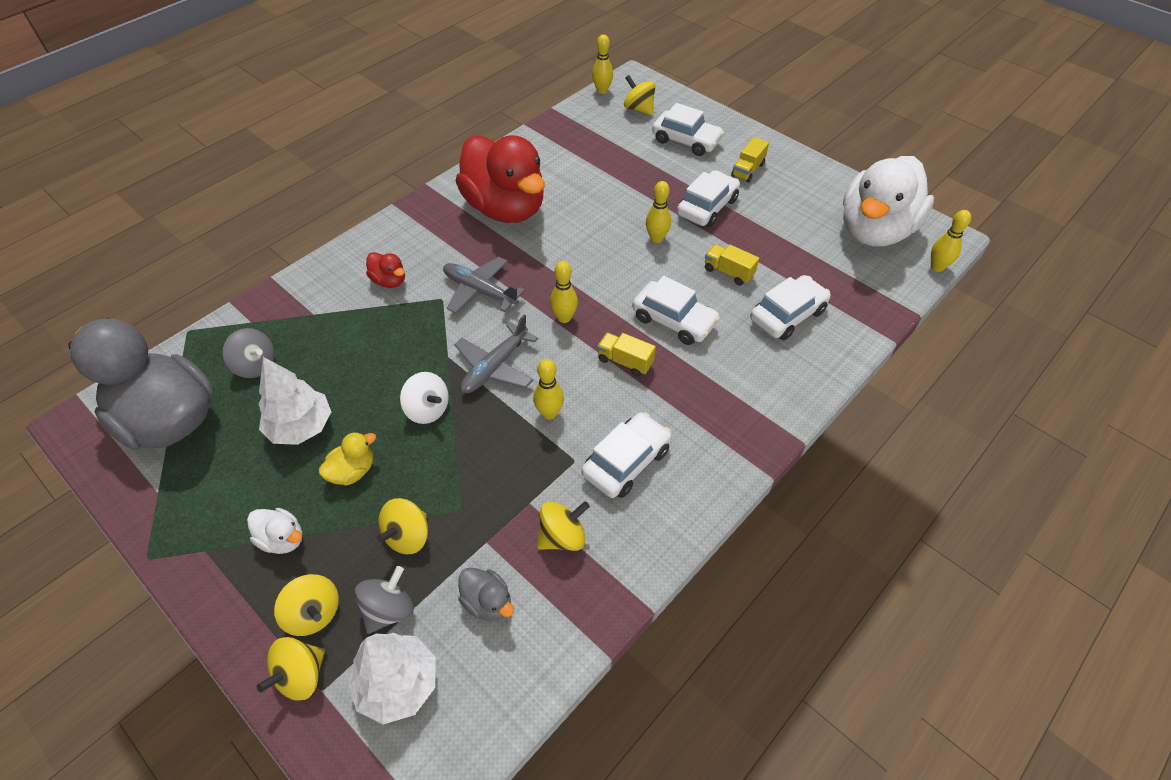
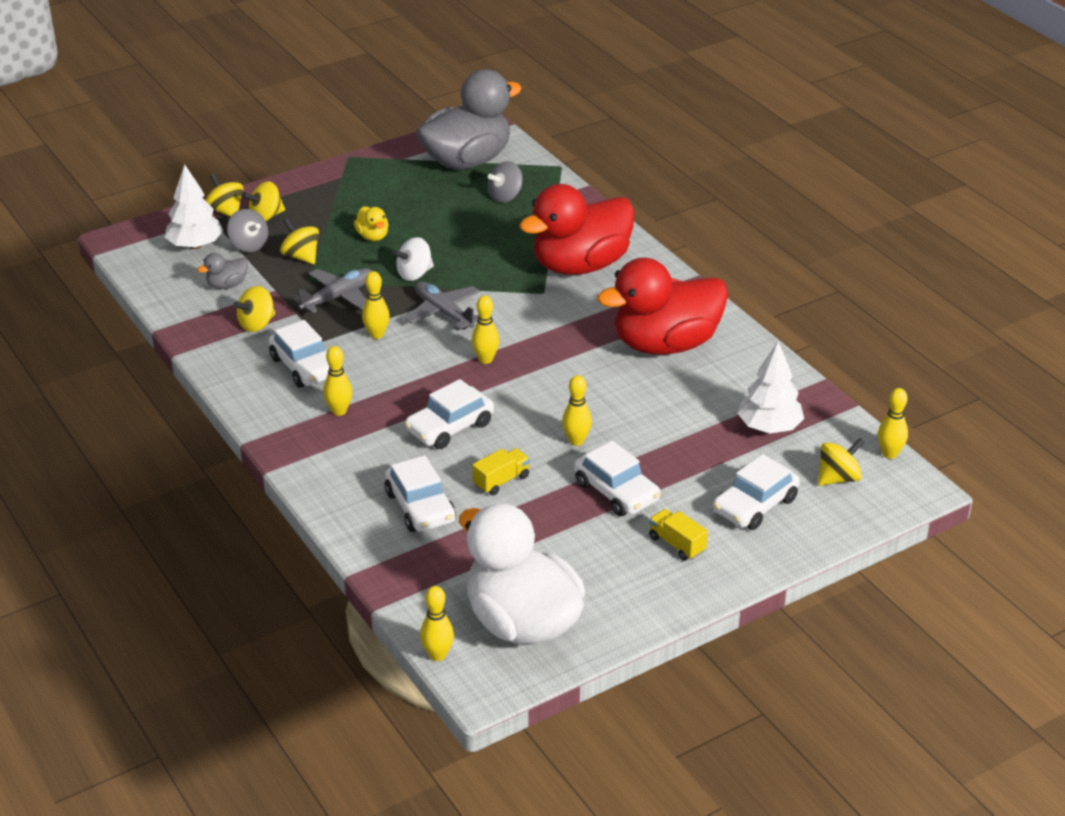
camera: 105 degrees right, 15 degrees down
white duck [247,508,302,554] -> none
white tree [259,357,331,445] -> white tree moved to [737,342,804,433]
red duck [366,252,405,288] -> red duck [519,184,635,275], size x2.50
grey plane [443,257,525,314] -> grey plane moved to [292,268,372,313]
yellow spinning top [537,501,590,551] -> yellow spinning top turned 60 degrees clockwise [233,286,275,332]
yellow truck [597,333,656,377] -> none
none -> yellow bowling pin [323,346,352,416]

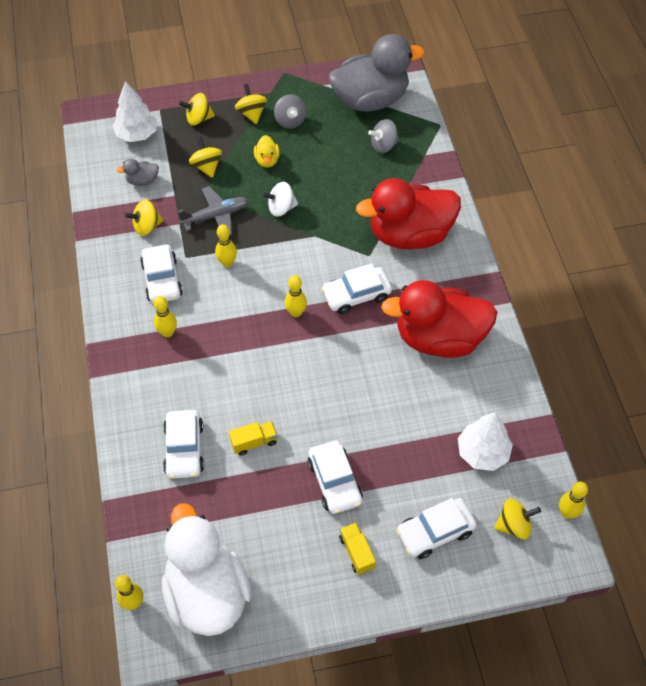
camera: 20 degrees right, 20 degrees up
yellow spinning top [205,173,244,217] -> yellow spinning top moved to [235,84,267,124]
grey spinning top [227,209,268,252] -> grey spinning top moved to [274,94,306,129]
grey plane [405,281,480,331] -> none
white car [405,379,494,449] -> white car moved to [322,263,392,314]
yellow bowling pin [562,375,592,446] -> none

